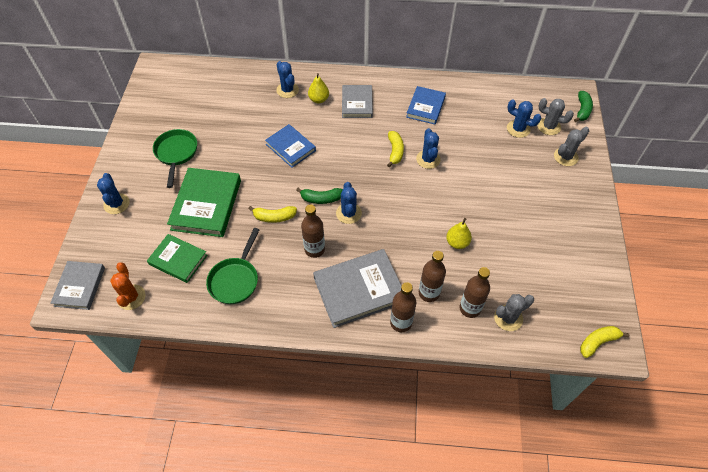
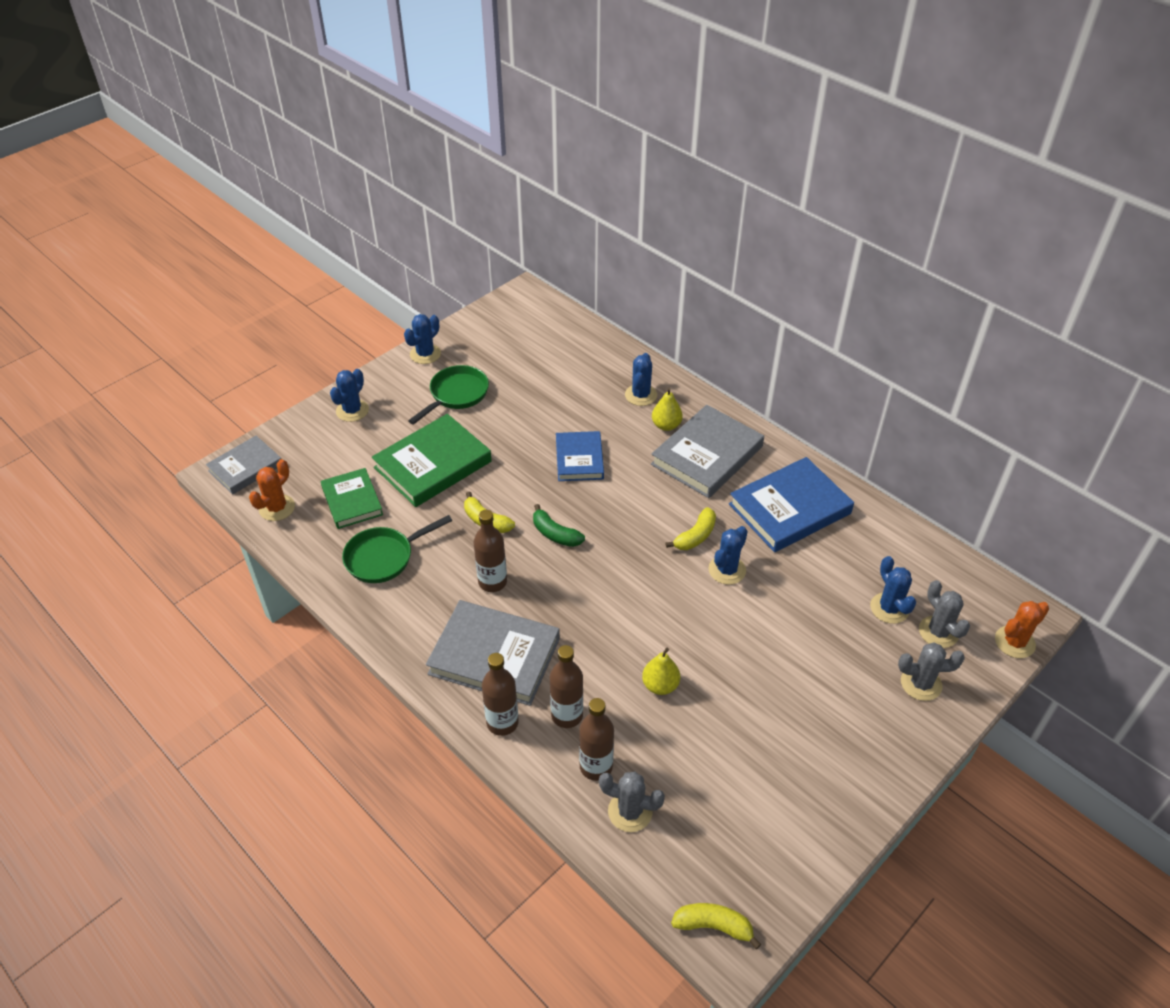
camera: 40 degrees right, 10 degrees down
blue cactus [336,182,362,224] -> blue cactus moved to [404,314,441,364]
grey book [342,85,373,118] -> grey book [651,405,764,498], size x1.60
blue book [406,86,446,124] -> blue book [729,457,854,552], size x1.60
green banana [574,91,593,122] -> orange cactus [995,601,1049,658]

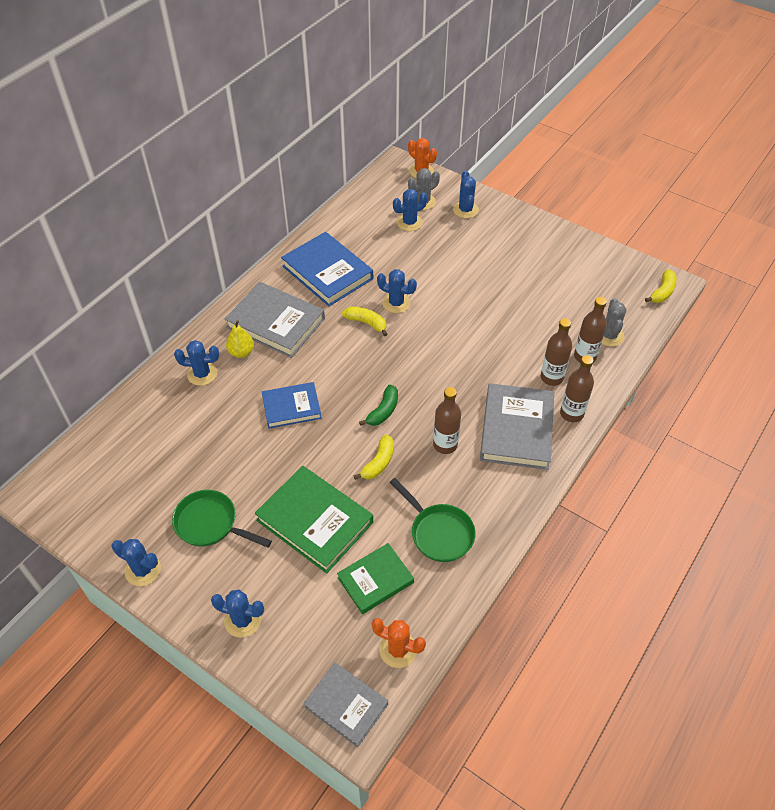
camera: 100 degrees left, 5 degrees up
yellow pear [642,647,680,695] -> none
yellow banana [671,903,761,949] -> yellow banana turned 150 degrees counterclockwise [645,269,677,303]
grey cactus [898,643,965,701] -> blue cactus [453,170,479,218]

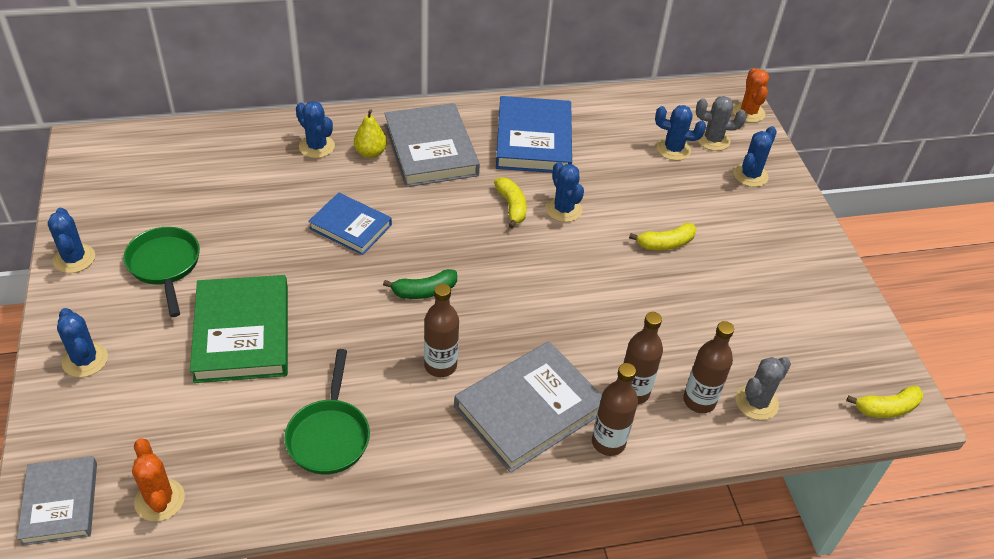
camera: 40 degrees right, 5 degrees down
green book [337,543,414,614] -> none
yellow banana [353,434,394,480] -> yellow banana moved to [629,223,697,250]

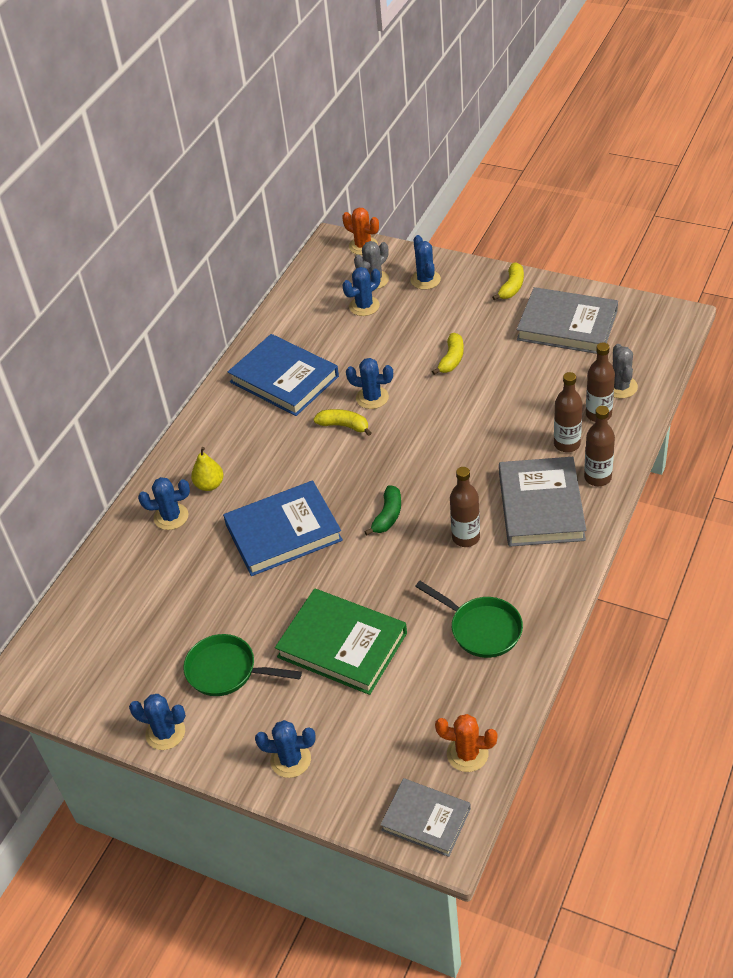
camera: 45 degrees left, 0 degrees up
blue book [308,193,392,255] -> blue book [223,480,343,576], size x1.60
grey book [384,103,480,187] -> grey book moved to [517,287,618,354]
yellow banana [846,386,923,418] -> yellow banana moved to [492,262,524,300]

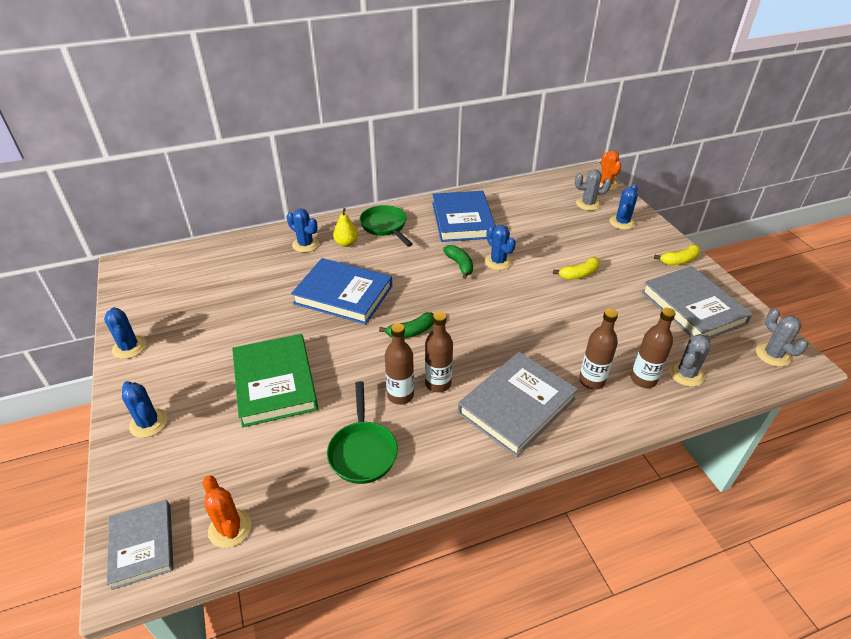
camera: 40 degrees right, 5 degrees down
green pan [183,634,302,696] -> green pan moved to [360,205,413,247]
yellow banana [313,409,372,436] -> green banana [443,245,473,279]
blue cactus [342,267,380,316] -> none
brown bottle [584,406,615,486] -> brown bottle moved to [385,323,414,405]
none -> grey cactus [756,308,808,367]

